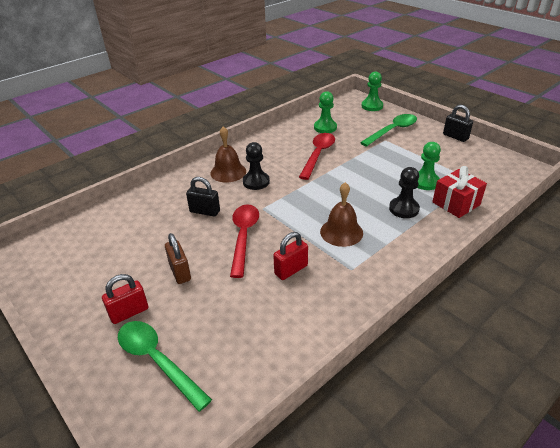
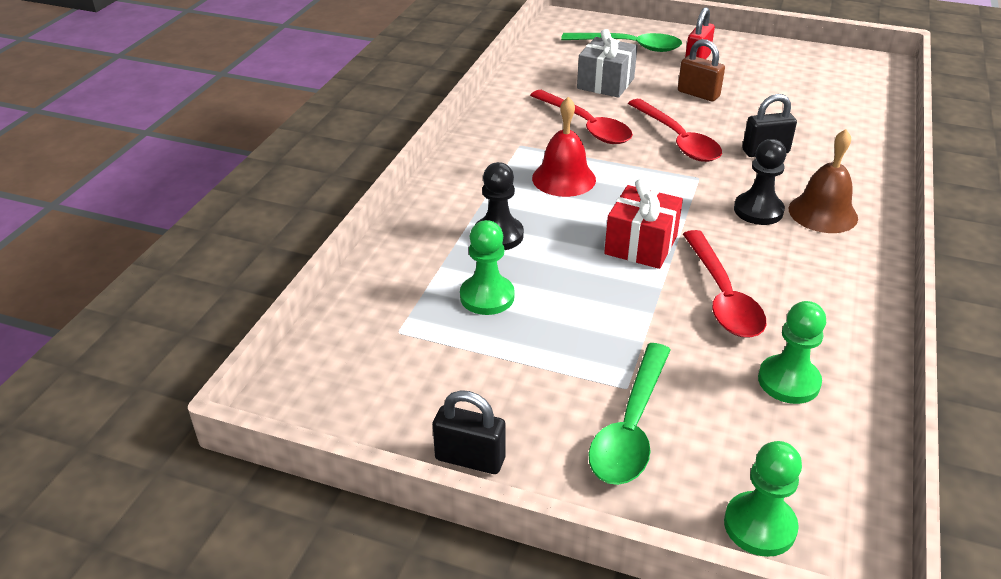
camera: 150 degrees right, 0 degrees up
red padlock [273,232,308,280] -> red spoon [530,90,633,144]
brown bell [320,182,363,247] -> red bell [532,97,596,197]
red gift [432,166,487,218] -> red gift moved to [604,178,683,269]
none -> grey gift [577,29,638,98]

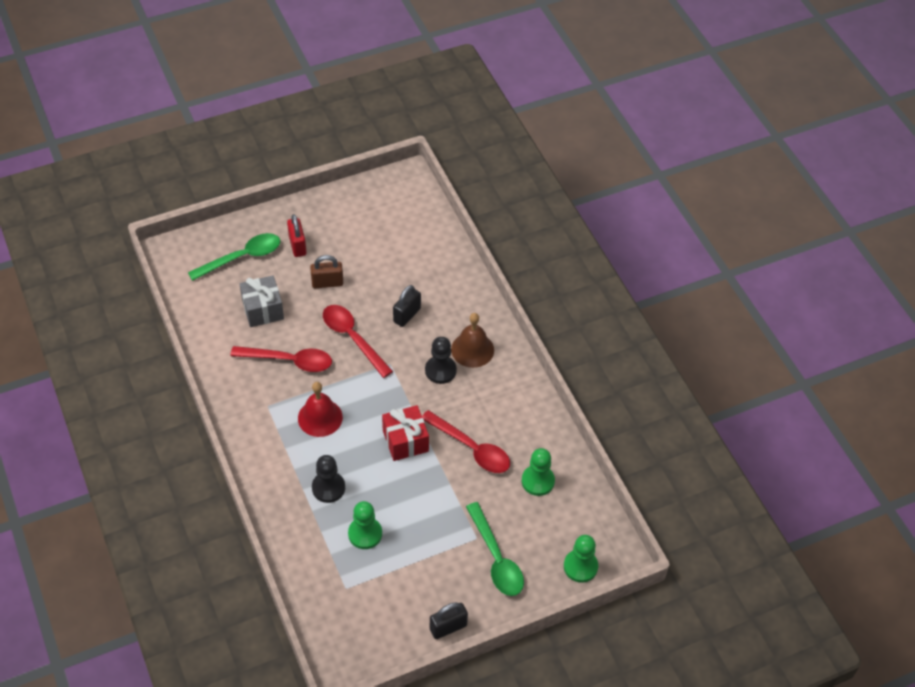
camera: 45 degrees left, 15 degrees up
red spoon [628,99,722,162] -> red spoon turned 150 degrees counterclockwise [323,305,393,378]

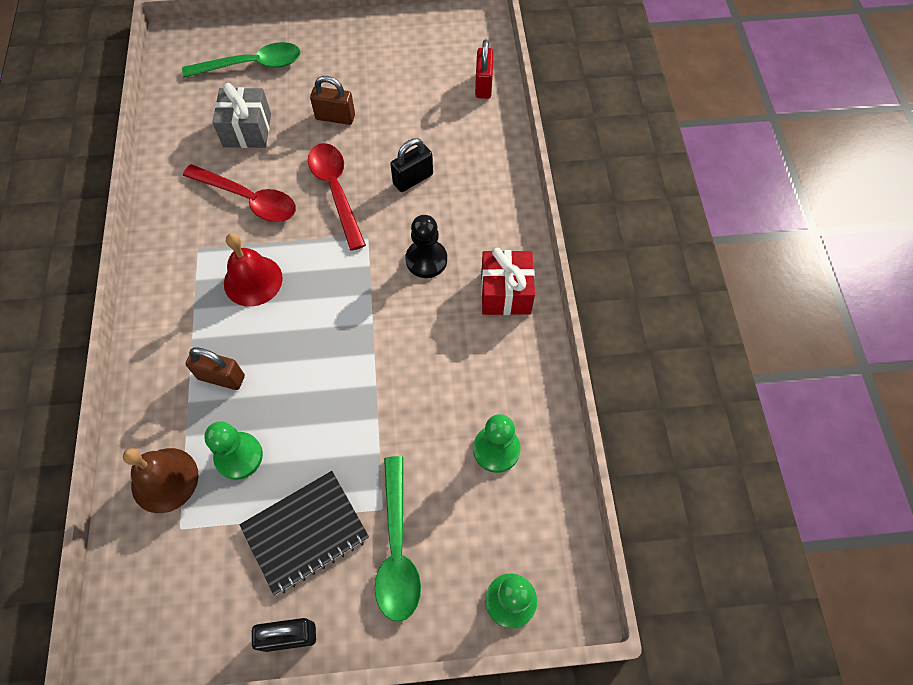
camera: 20 degrees right, 10 degrees up
red padlock [287,214,307,257] -> red padlock moved to [475,40,494,99]
black pawn [312,455,345,503] -> brown padlock [186,347,245,390]
red gift [382,405,429,461] -> red gift moved to [481,248,535,315]
red spoon [422,410,510,473] -> none
brown bell [451,313,494,368] -> brown bell moved to [123,448,198,513]
none -> black notebook [239,471,369,595]

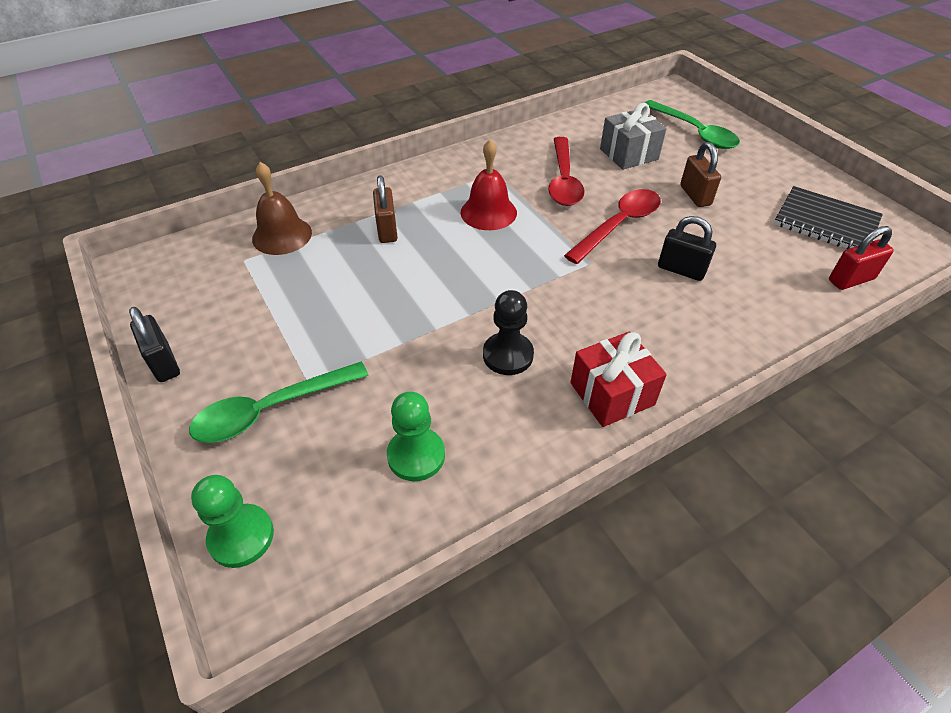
camera: 65 degrees right, 15 degrees down
green pawn [204,421,263,480] -> none
black notebook [239,471,369,595] -> black notebook moved to [774,186,883,249]
black pawn [406,215,447,278] -> black pawn moved to [483,290,534,375]

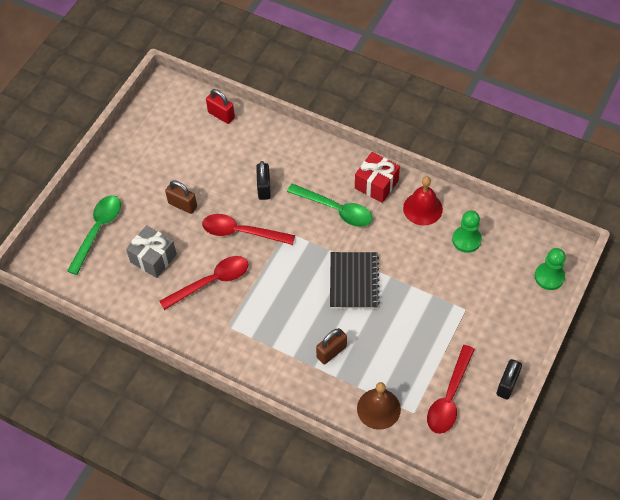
camera: 120 degrees left, 10 degrees up
green spoon [189,362,369,443] -> green spoon moved to [287,184,372,227]
red bell [460,139,517,230] -> red bell moved to [403,177,443,226]
black pawn [483,290,534,375] -> none
brown padlock [680,142,721,207] -> brown padlock turned 75 degrees clockwise [165,181,197,214]
black notebook [774,186,883,249] -> black notebook moved to [330,252,380,309]
none -> red spoon [427,345,475,434]

